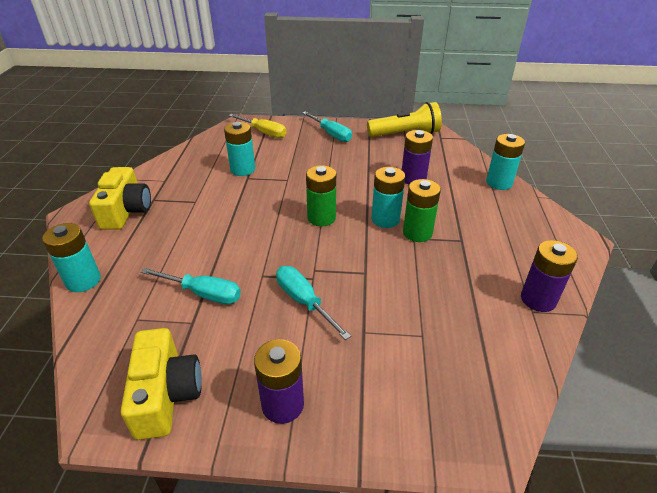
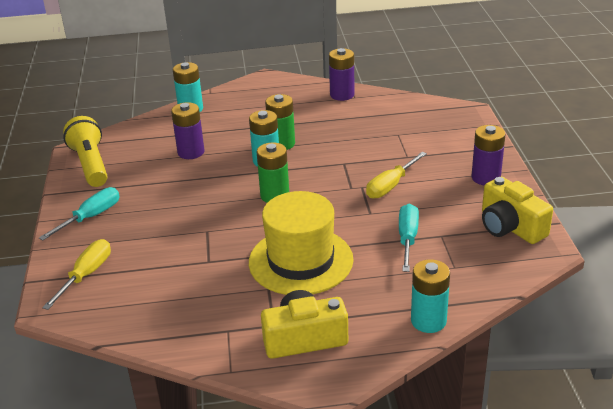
camera: 100 degrees left, 5 degrees down
yellow camera [121,328,202,440] -> yellow camera turned 105 degrees counterclockwise [482,177,553,244]
turquoise battery [224,122,255,176] -> none
turquoise screwdriver [276,266,351,340] -> yellow screwdriver [366,152,427,199]
none -> yellow hat [249,191,354,295]

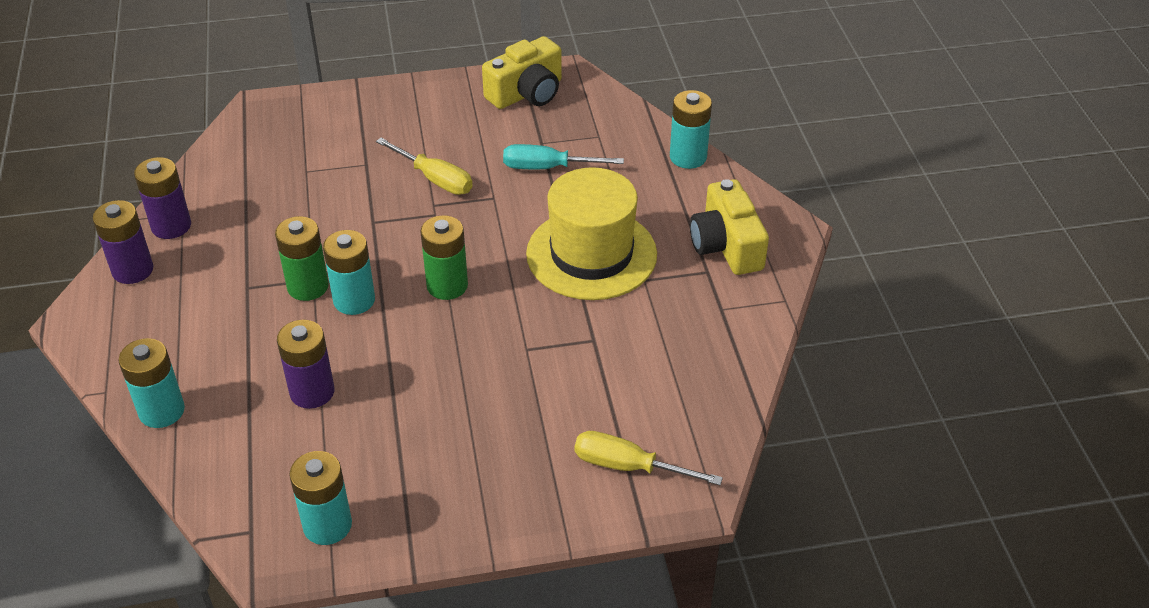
camera: 95 degrees left, 10 degrees up
turquoise screwdriver [39,187,120,241] -> none
yellow flashlight [63,116,108,187] -> turquoise battery [289,451,352,545]
purple battery [471,125,505,185] -> purple battery moved to [93,200,153,284]

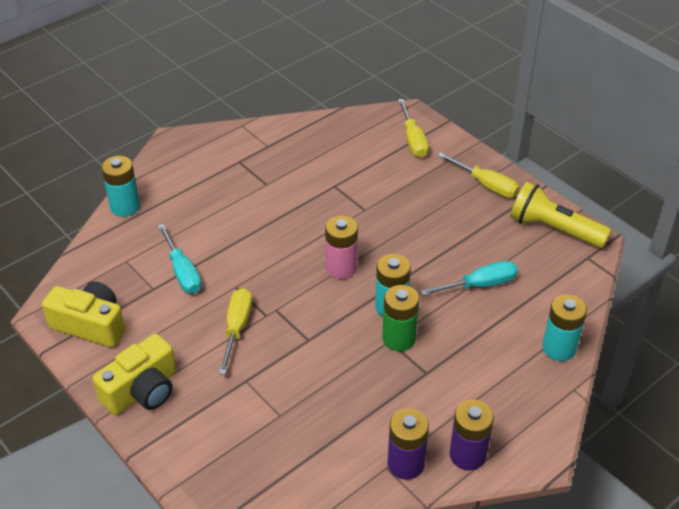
camera: 120 degrees left, 0 degrees up
purple battery [277,320,334,409] -> turquoise screwdriver [420,261,518,296]
turquoise battery [289,451,352,545] -> yellow flashlight [510,182,611,248]
green battery [420,215,468,300] -> pink battery [325,216,358,279]
yellow hat [526,167,657,300] -> none
yellow camera [690,179,769,275] -> yellow camera moved to [93,334,176,415]
none -> yellow screwdriver [438,153,519,198]

